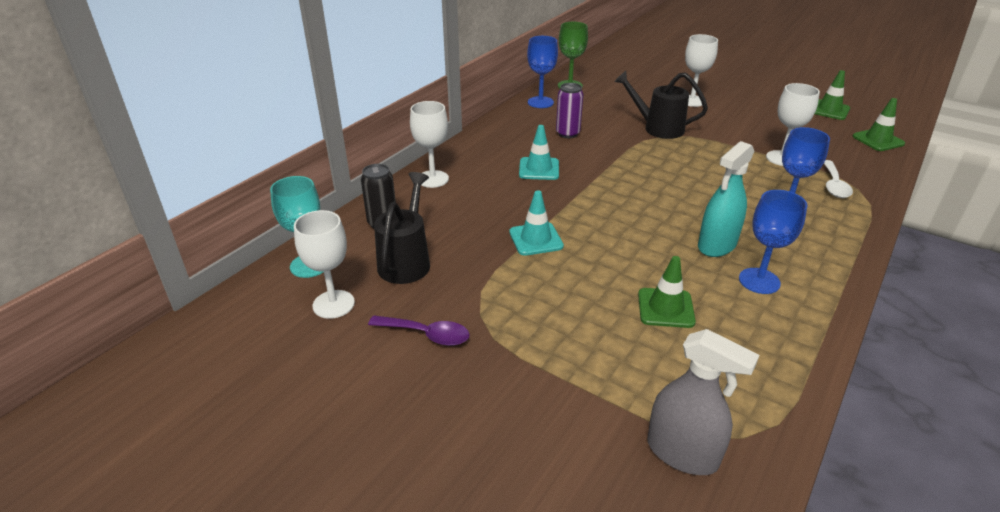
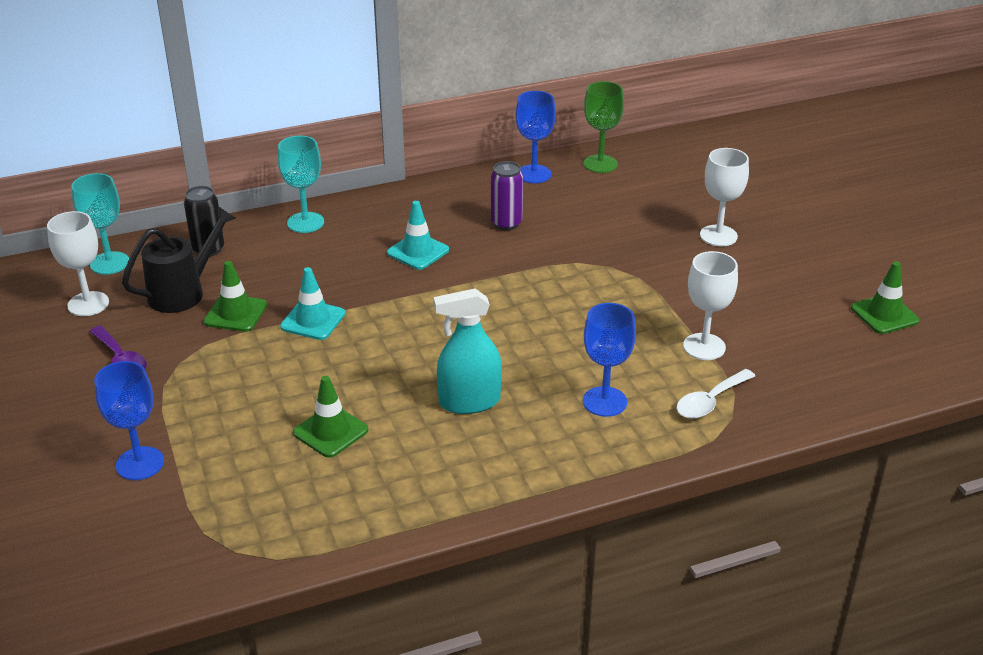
camera: 35 degrees right, 0 degrees up
white goblet [410,101,449,188] -> turquoise goblet [278,136,324,233]
black watering can [614,71,708,139] -> none
grey spray bottle [647,329,759,475] -> none
blue goblet [739,190,807,294] -> blue goblet moved to [94,361,164,480]
green traffic cone [852,98,905,151] -> green traffic cone moved to [204,261,267,332]

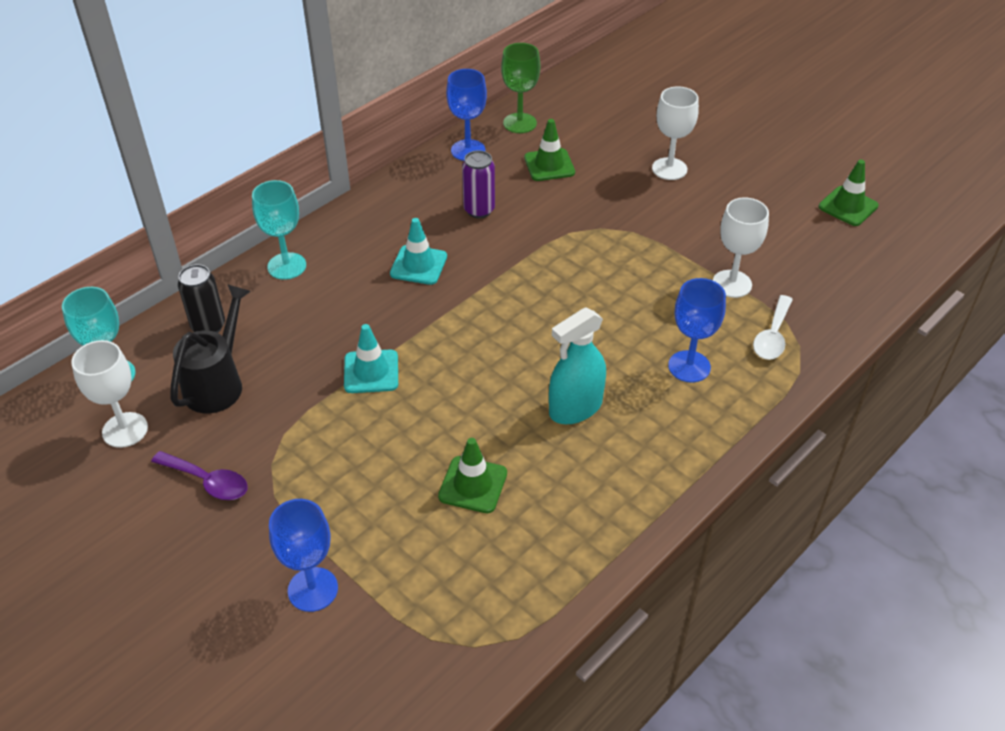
camera: 25 degrees left, 10 degrees up
green traffic cone [204,261,267,332] -> green traffic cone moved to [524,119,575,181]

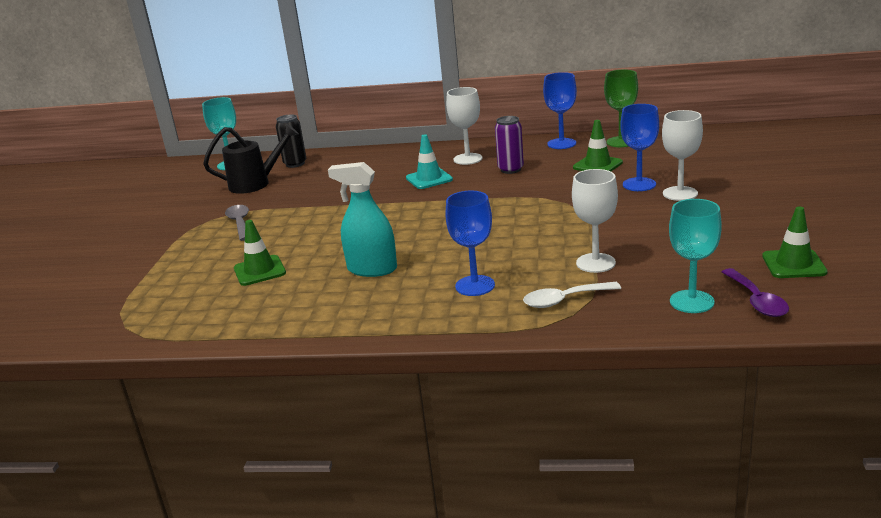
camera: 55 degrees right, 20 degrees down
white goblet [71,340,148,448] -> white goblet moved to [446,87,482,165]
purple spoon [151,451,247,500] -> purple spoon moved to [722,268,789,317]
turquoise goblet [252,180,306,280] -> turquoise goblet moved to [669,199,722,313]
blue goblet [269,499,338,612] -> blue goblet moved to [620,104,659,191]
turquoise traffic cone [344,324,398,393] -> none
none -> grey spoon [225,205,249,241]

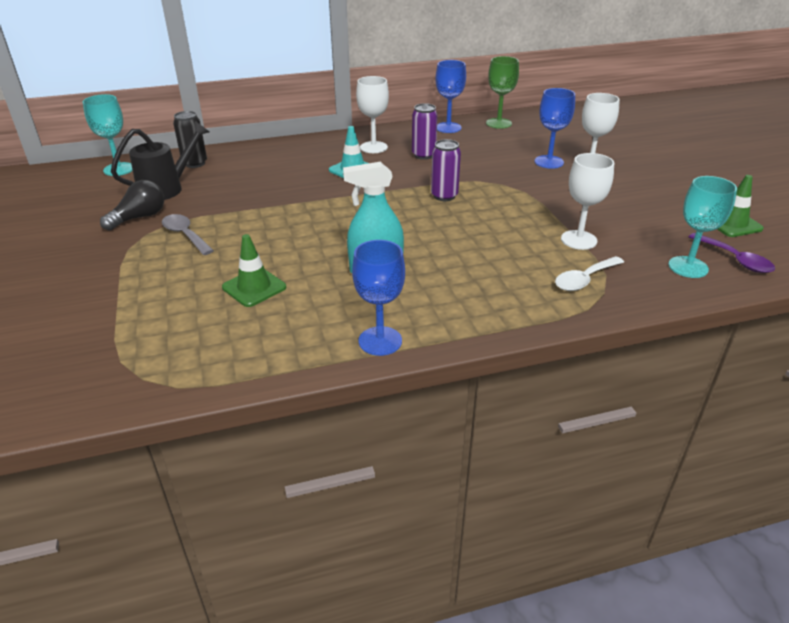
camera: 25 degrees left, 10 degrees up
blue goblet [445,191,495,296] -> blue goblet moved to [352,240,405,356]
green traffic cone [573,120,623,171] -> none
none -> black light bulb [100,180,164,231]
none -> purple can [431,139,461,201]

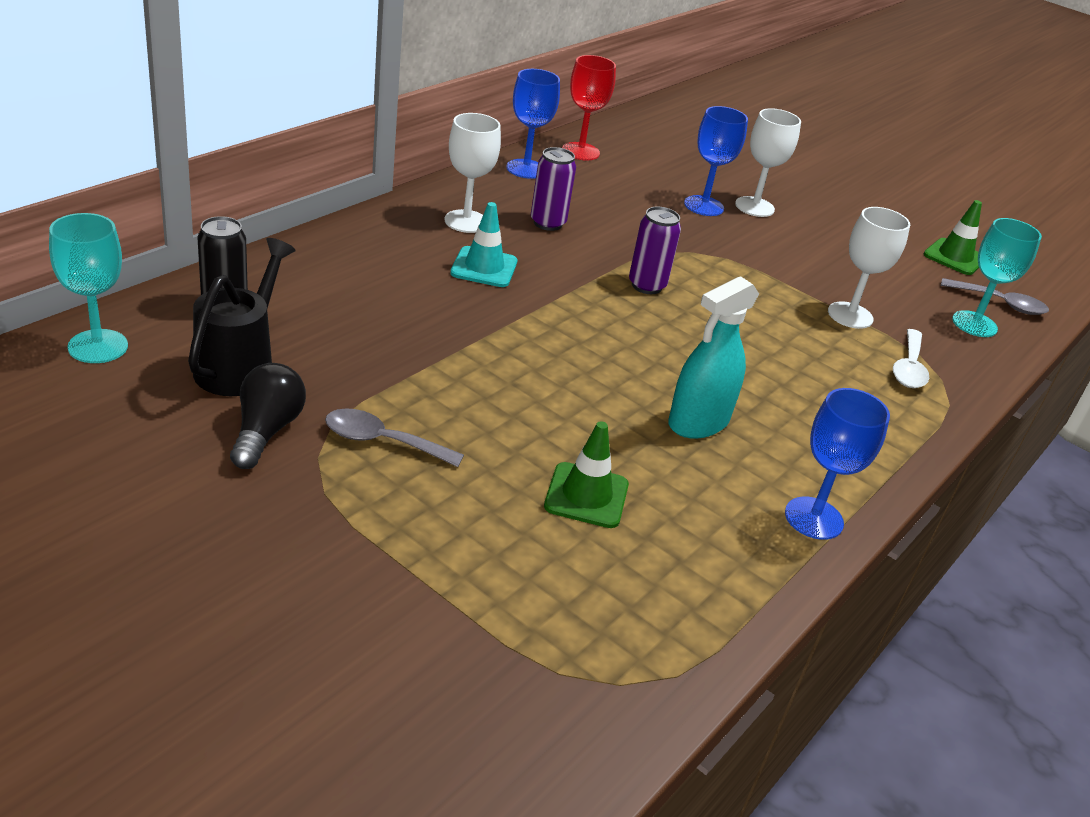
camera: 40 degrees left, 0 degrees up
green goblet [486,56,519,129] -> red goblet [562,55,616,161]
purple spoon [689,233,775,273] -> grey spoon [941,278,1049,315]

